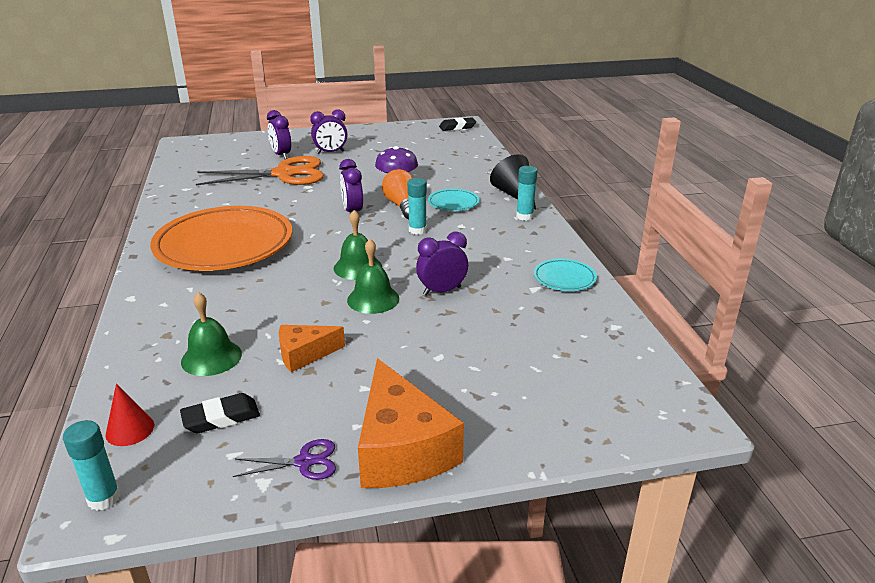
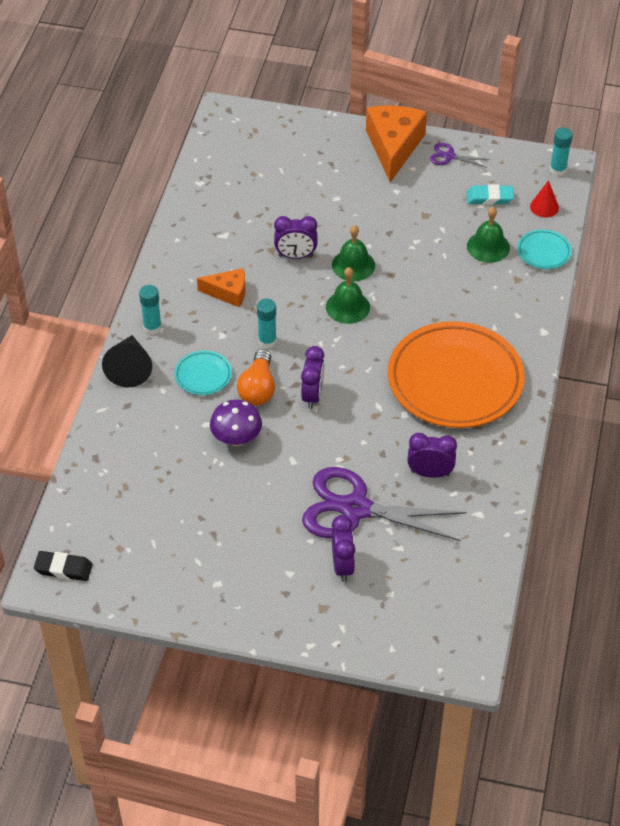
camera: 155 degrees left, 20 degrees up
black eraser [180,393,260,433] -> turquoise eraser [467,184,514,205]
orange scissors [196,156,324,185] -> purple scissors [302,467,467,541]
orange cheese [279,325,345,372] -> orange cheese moved to [197,268,246,307]
purple clock [310,109,347,154] -> purple clock moved to [407,433,457,478]
turquoise plate [534,259,597,291] -> turquoise plate moved to [517,229,572,269]

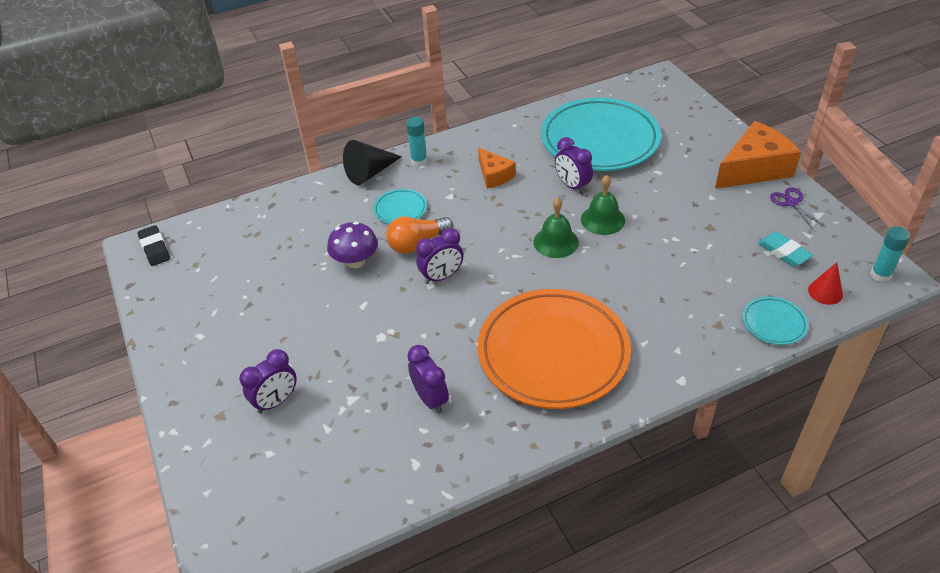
camera: 55 degrees right, 5 degrees down
turquoise glue stick [257,299,277,348] -> none
purple scissors [302,467,467,541] -> none
green bell [467,207,510,263] -> none
none -> turquoise plate [541,98,661,171]

